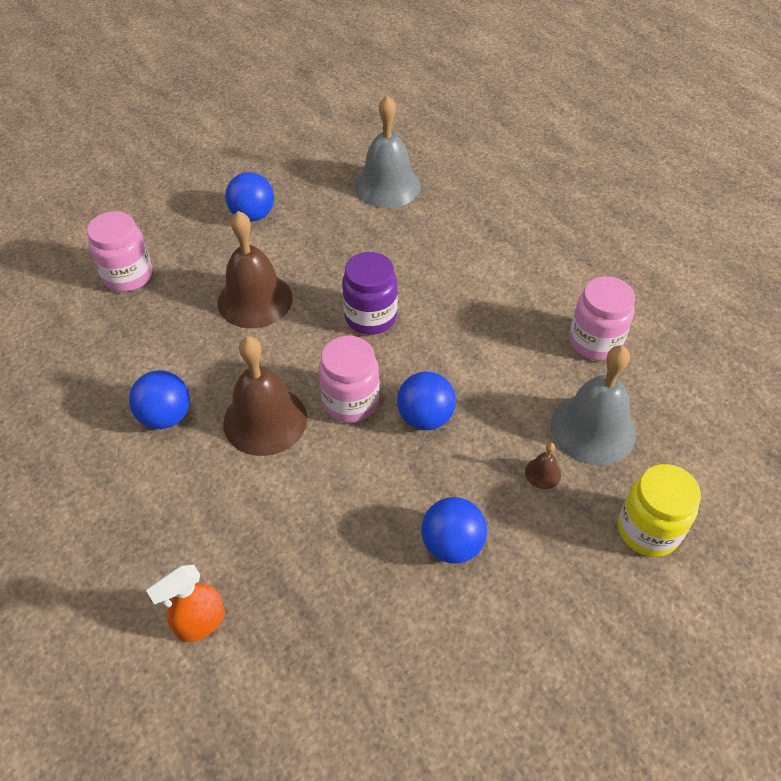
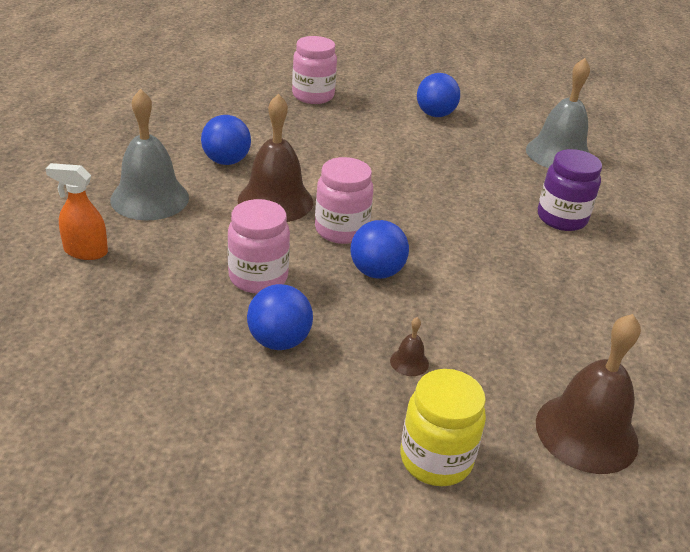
camera: 45 degrees right, 15 degrees down
brown bell [217,211,293,328] -> brown bell moved to [536,314,641,474]
purple jar [342,252,398,335] -> purple jar moved to [538,149,602,231]
grey bell [551,345,636,465] -> grey bell moved to [110,89,189,220]
pink jar [569,276,635,360] -> pink jar moved to [227,199,290,294]

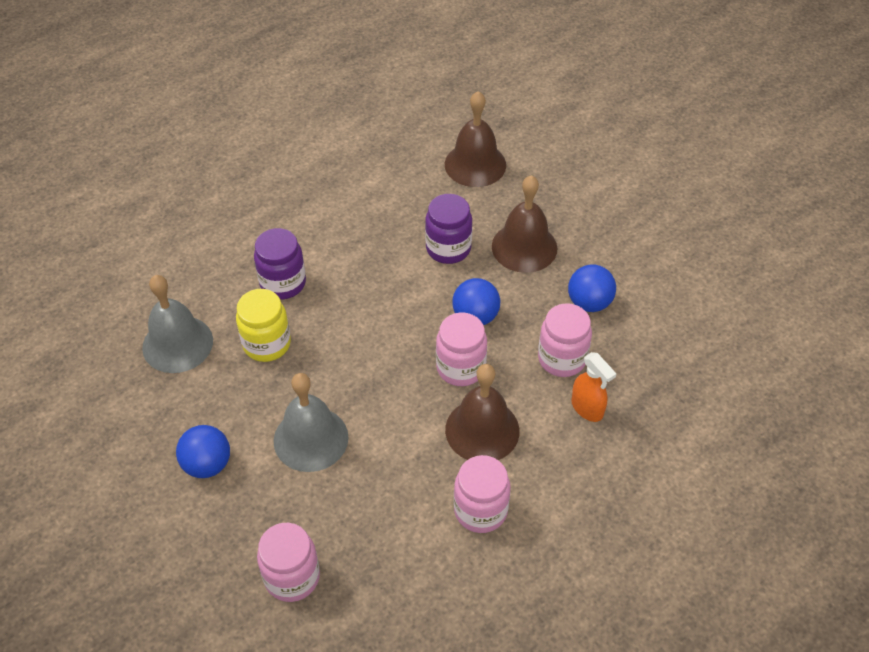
camera: 135 degrees left, 15 degrees up
orange spray bottle [45,163,108,260] -> orange spray bottle moved to [571,352,616,422]
grey bell [110,89,189,220] -> grey bell moved to [274,373,349,472]
blue ball [201,115,251,165] -> pink jar [454,455,511,533]
brown bell [390,317,429,376] -> brown bell [492,175,557,273], size x2.44
yellow jar [400,369,486,486] -> yellow jar moved to [236,289,291,362]
none -> purple jar [425,194,472,264]

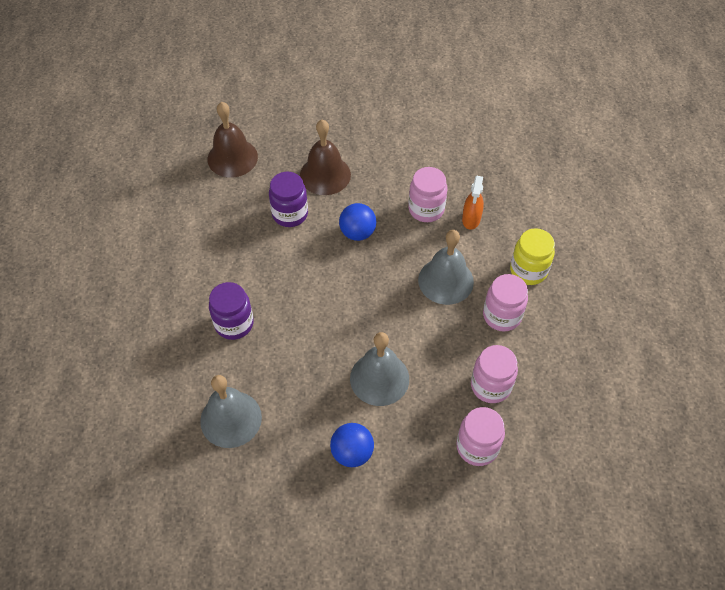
camera: 55 degrees left, 5 degrees up
yellow jar [236,289,291,362] -> yellow jar moved to [510,228,555,285]
pink jar [436,312,487,386] -> pink jar moved to [471,345,518,403]
brown bell [445,364,520,460] -> grey bell [418,230,474,305]
blue ball [568,264,616,312] -> none
orange spray bottle [571,352,616,422] -> orange spray bottle turned 105 degrees clockwise [462,176,484,230]

